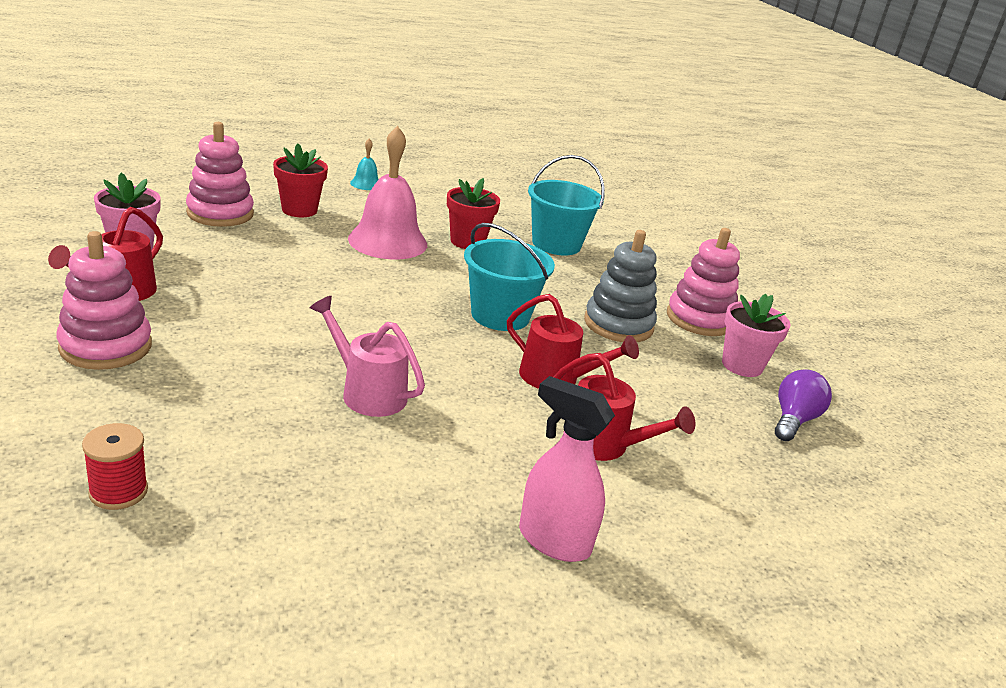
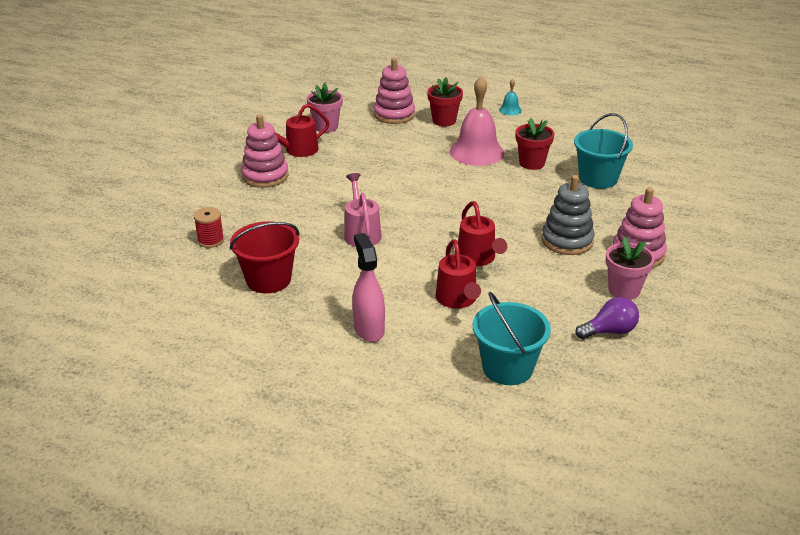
camera: 45 degrees right, 5 degrees up
turquoise bucket [464,223,555,331] -> turquoise bucket moved to [473,292,551,385]
none -> red bucket [230,221,300,293]

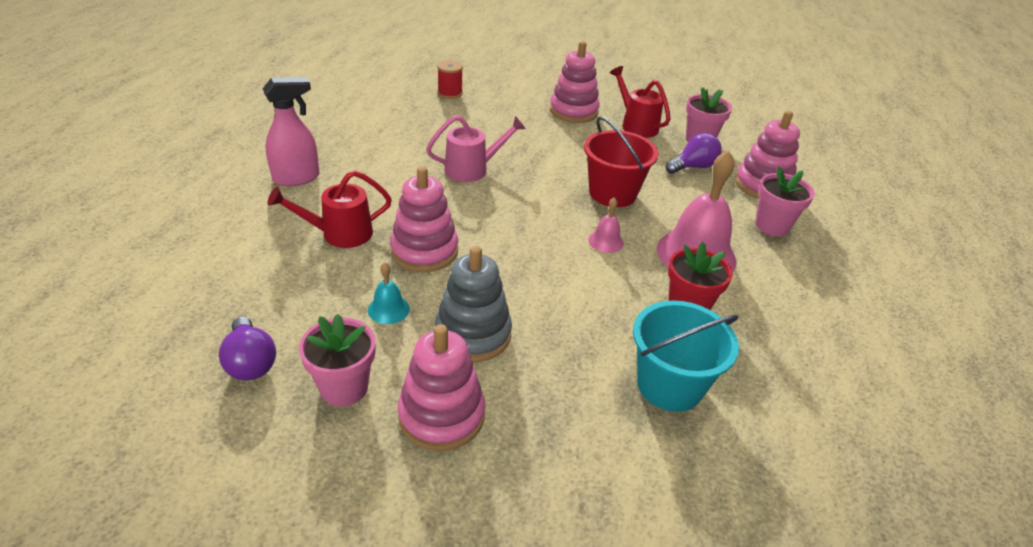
camera: 80 degrees right, 5 degrees up
red bucket [230,221,300,293] -> red bucket moved to [584,116,659,207]
red flower pot [427,77,463,126] -> pink flower pot [755,166,815,236]
red watering can [458,201,507,266] -> pink stacking toy [390,166,458,272]
turquoise bucket [473,292,551,385] -> none
turquoise bell [499,79,522,115] -> turquoise bell moved to [368,262,410,324]
none -> pink bell [588,197,624,253]
none -> purple light bulb [666,133,722,174]

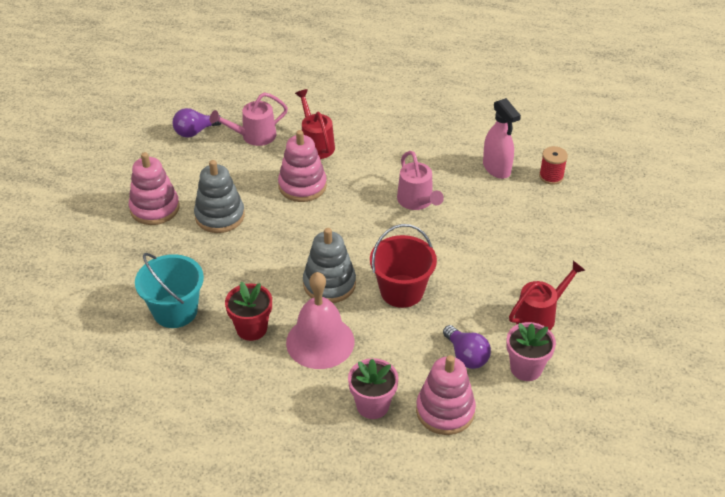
camera: 90 degrees right, 5 degrees up
pink spray bottle [263,77,320,186] -> pink spray bottle moved to [483,98,521,179]
pink flower pot [299,314,376,406] -> none
turquoise bell [368,262,410,324] -> none
pink stacking toy [550,41,600,123] -> none
pink bell [588,197,624,253] -> grey stacking toy [303,228,356,303]
none -> pink watering can [210,92,288,146]

